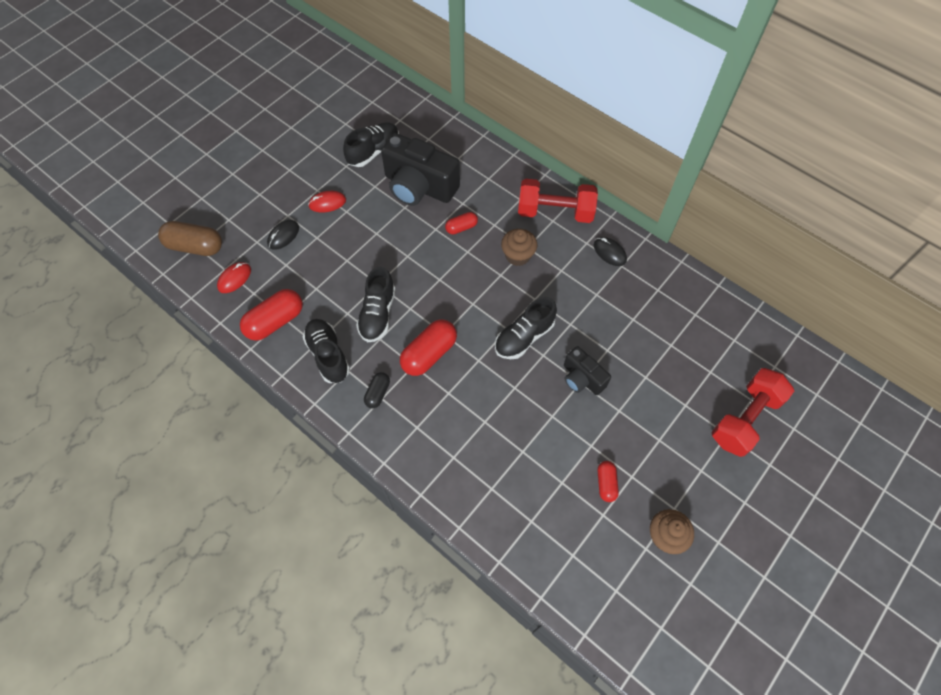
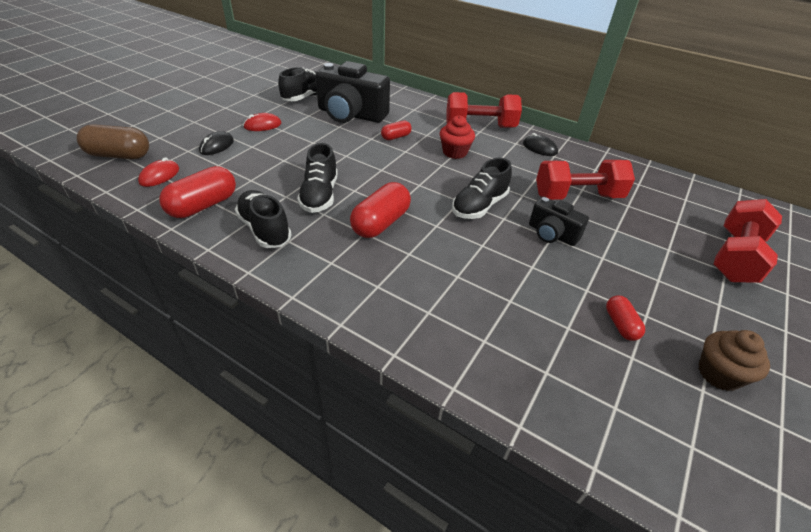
camera: 10 degrees left, 20 degrees down
black capsule [364,372,390,408] -> none
brown cupcake [501,229,537,266] -> red cupcake [440,115,475,159]
none -> red dumbbell [536,160,635,200]

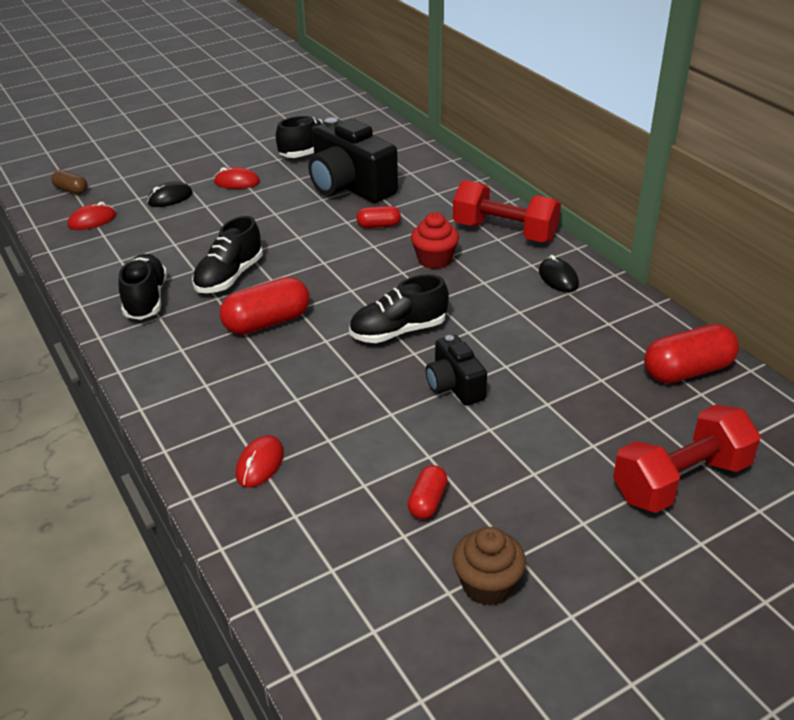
camera: 30 degrees right, 5 degrees down
brown capsule [77,124,149,159] -> brown capsule [51,170,87,195], size x0.55
red capsule [159,166,236,218] -> red capsule moved to [644,324,739,383]
red dumbbell [536,160,635,200] -> none
none -> red mouse [236,435,284,487]

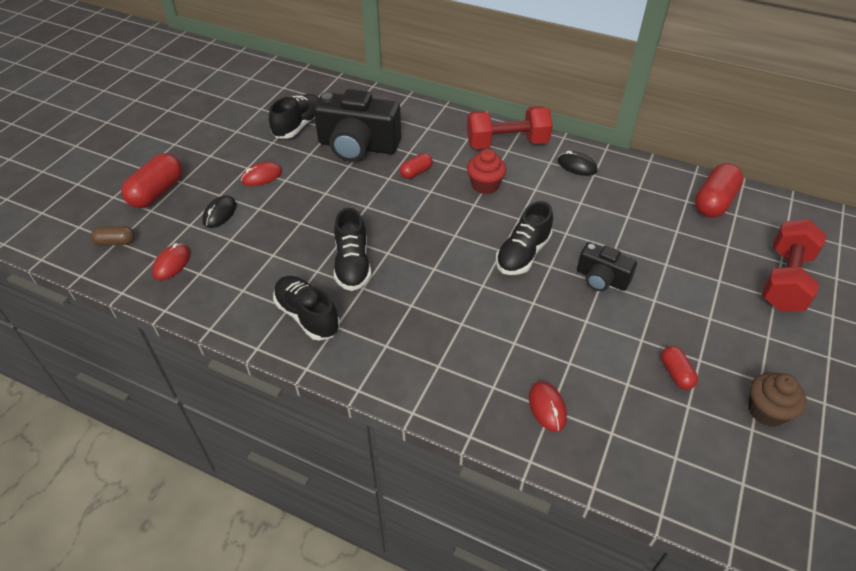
camera: 35 degrees left, 10 degrees up
red capsule [220,277,310,335] -> red capsule moved to [121,153,182,208]

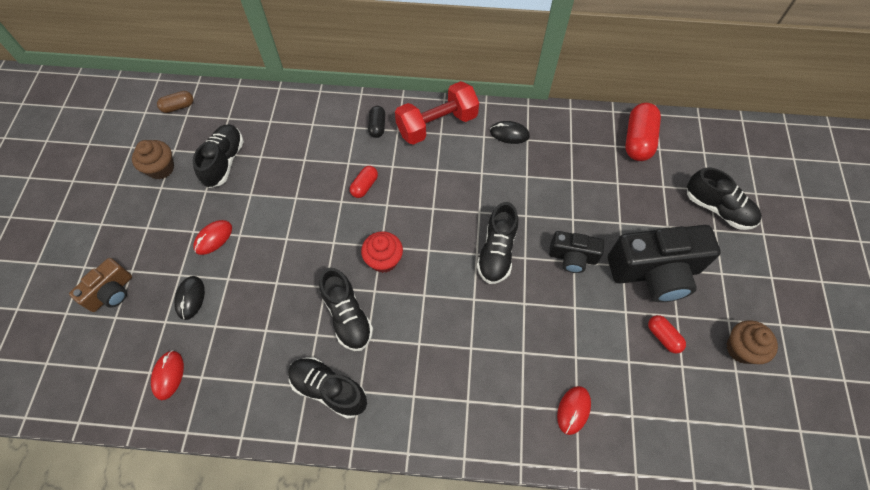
camera: 20 degrees left, 15 degrees up
brown capsule [91,226,135,246] -> brown capsule moved to [157,91,193,113]
red capsule [121,153,182,208] -> brown camera [69,258,132,312]
black camera [314,89,401,162] -> black camera moved to [608,225,721,302]
red cupcake [467,149,506,194] -> red cupcake moved to [361,231,403,273]
red mouse [529,382,567,432] -> red mouse turned 60 degrees clockwise [557,386,591,435]
red dumbbell [762,219,826,311] -> black shoe [687,167,762,230]
none -> brown cupcake [132,140,174,180]
none -> black capsule [368,106,385,138]

